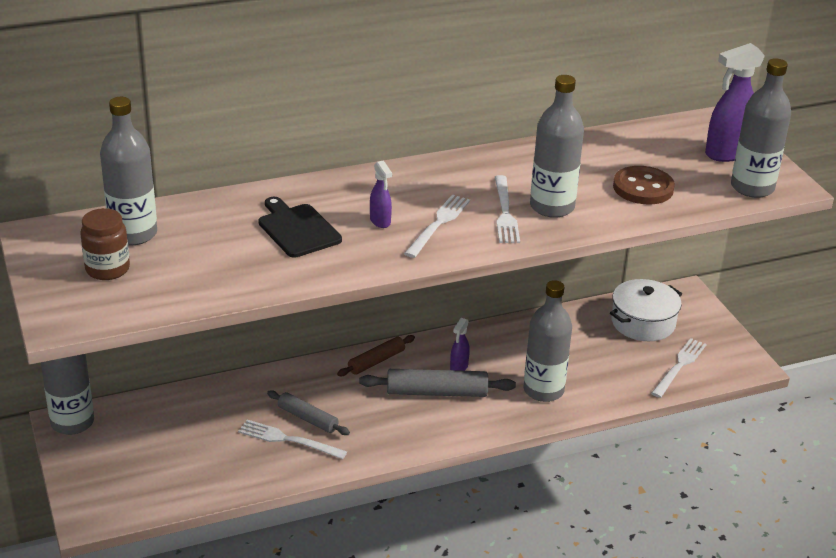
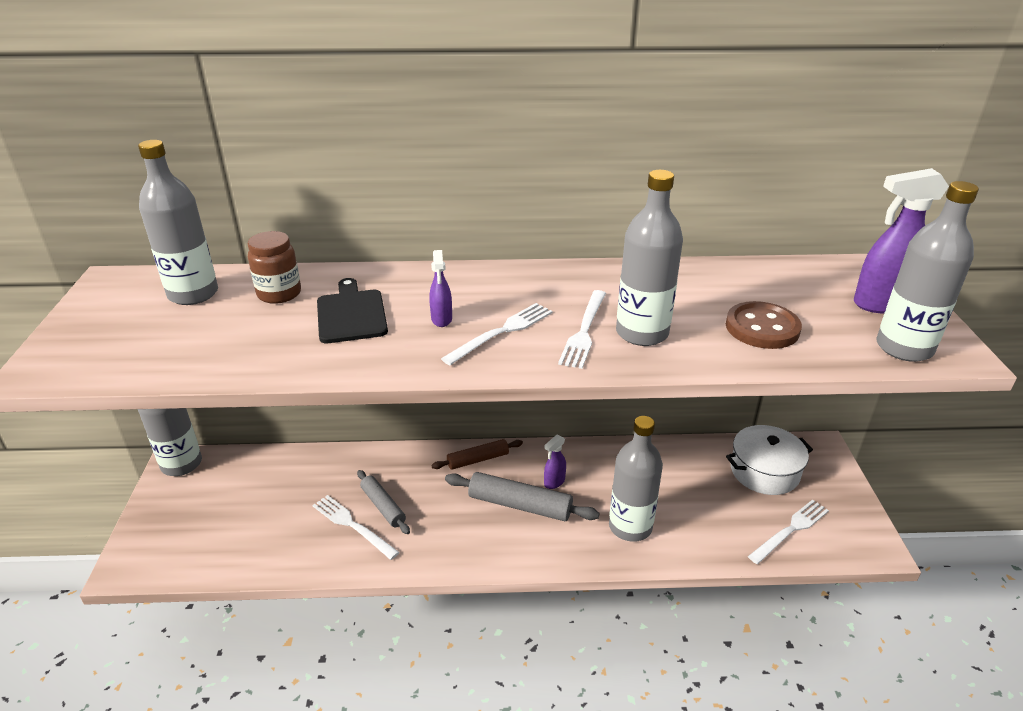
camera: 20 degrees right, 0 degrees up
brown jar [80,208,130,280] -> brown jar moved to [248,231,301,304]

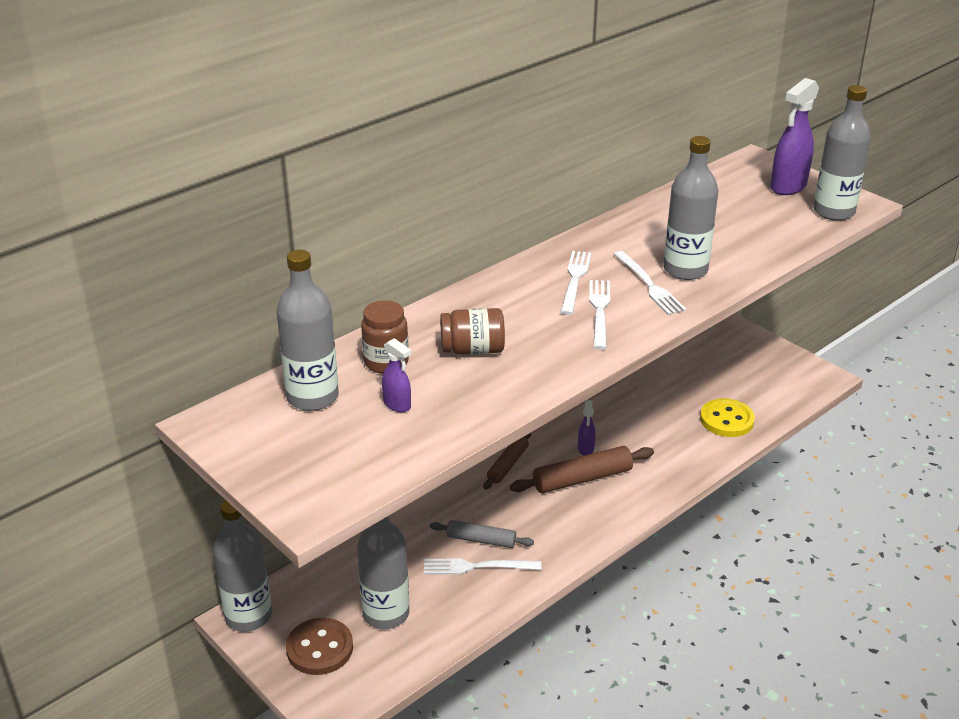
camera: 40 degrees left, 0 degrees up
black cutting board [317,278,388,343] -> brown jar [440,308,505,355]
purple spray bottle [429,250,452,327] -> purple spray bottle moved to [382,338,411,412]
grey rolling pin [445,472,599,521] -> brown rolling pin [510,446,654,493]
grey bottle [609,416,663,542] -> grey bottle moved to [357,516,409,629]
brown button [726,301,802,349] -> brown button moved to [286,618,353,675]
white pot [726,425,813,495] -> none
white fork [748,500,829,564] -> white fork moved to [560,251,592,315]
none -> yellow button [700,398,755,437]

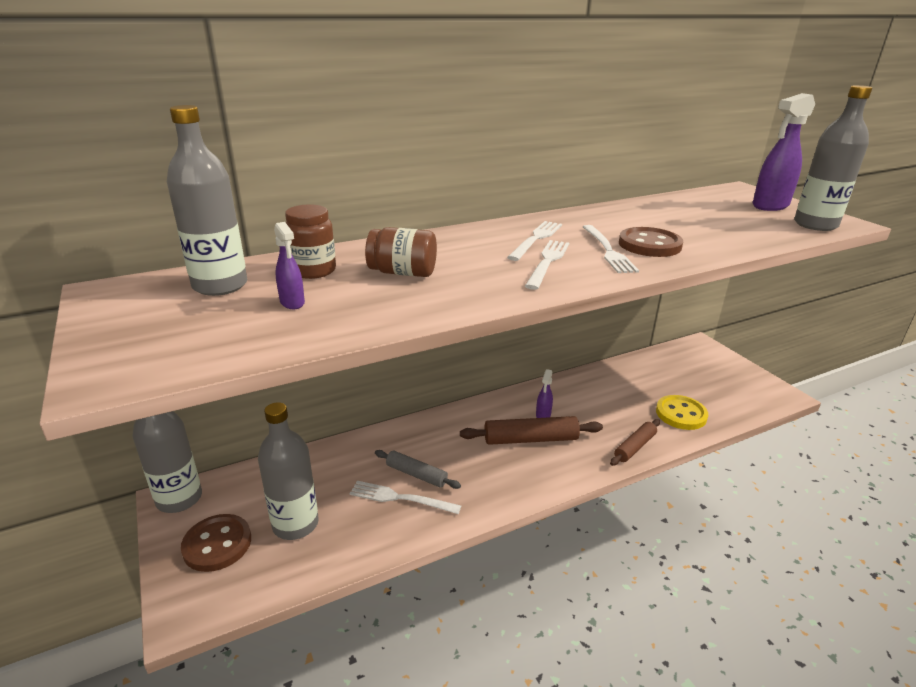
camera: 15 degrees right, 5 degrees down
brown rolling pin [483,433,531,490] -> brown rolling pin moved to [610,419,660,466]
grey bottle [663,136,718,280] -> brown button [619,227,683,257]

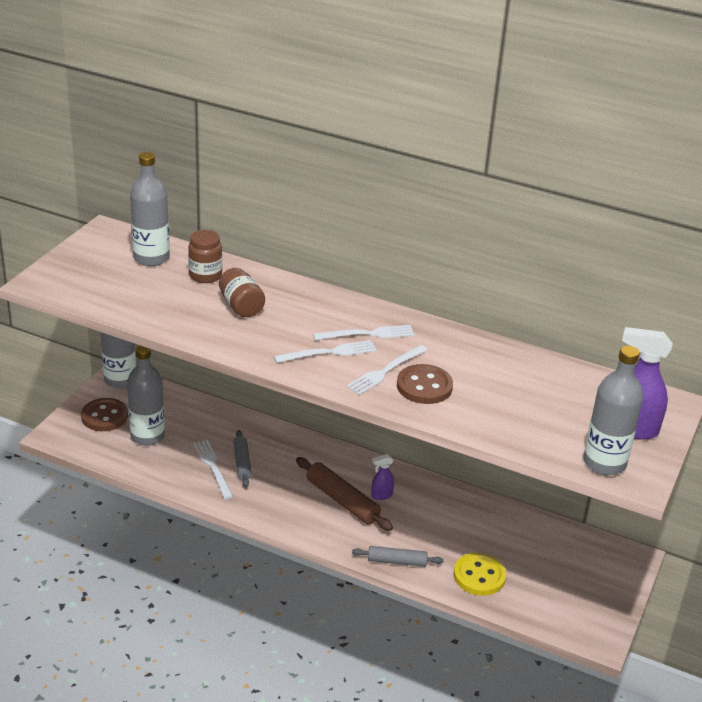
camera: 50 degrees right, 5 degrees up
purple spray bottle [274,222,305,309] -> none
brown rolling pin [610,419,660,466] -> grey rolling pin [352,546,444,567]

